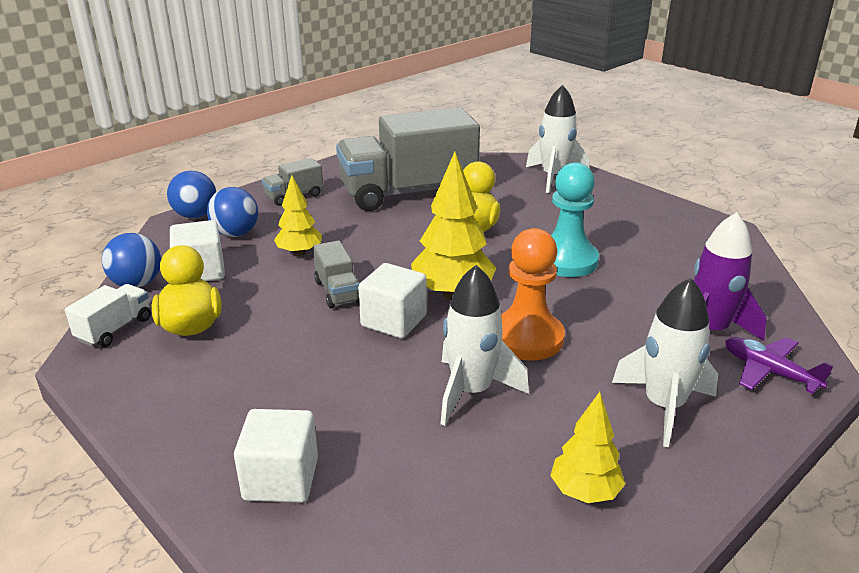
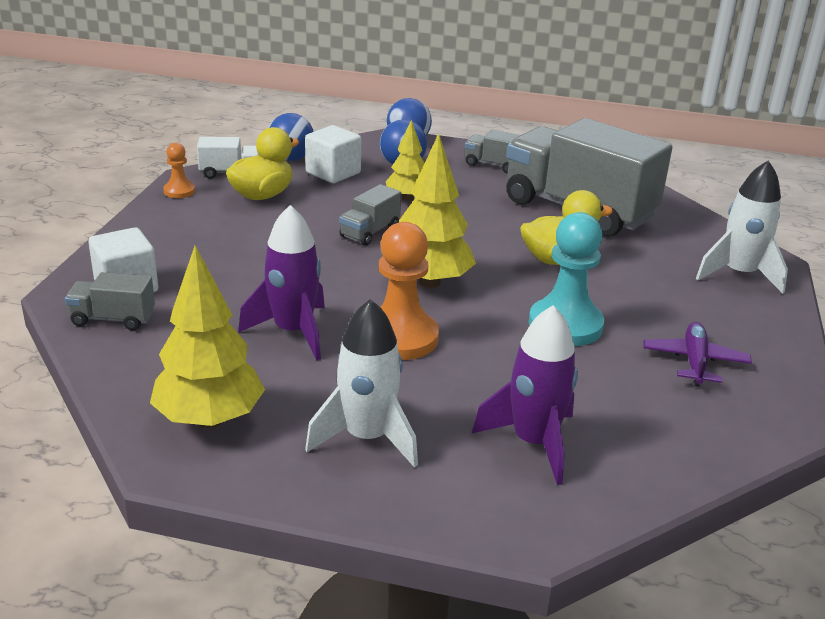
camera: 55 degrees right, 0 degrees up
white cube [358,263,427,338] -> none
white rocket [441,265,529,426] -> purple rocket [238,205,325,360]
yellow tree [550,392,625,503] -> yellow tree [150,245,265,428], size x1.63
purple plane [725,337,833,394] -> purple plane moved to [644,322,752,387]
none -> grey truck [65,272,155,330]
none -> orange pawn [163,143,195,198]

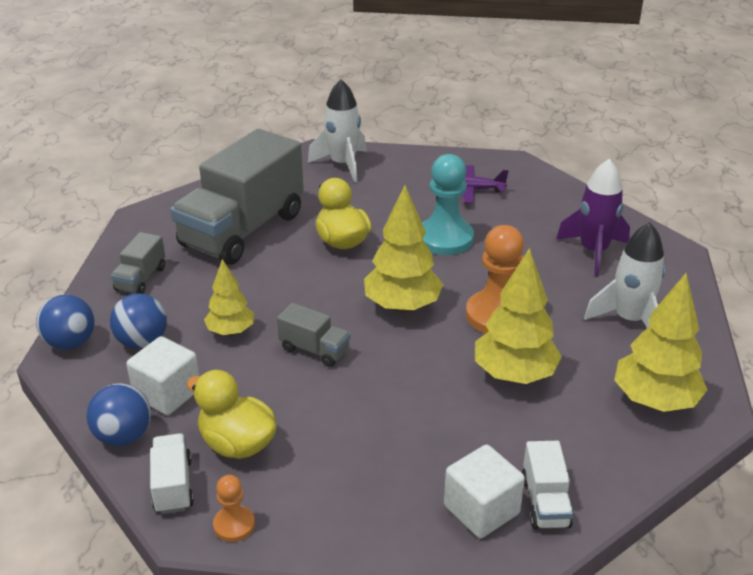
camera: 95 degrees left, 5 degrees up
grey truck [65,272,155,330] -> white truck [522,441,573,529]
purple rocket [238,205,325,360] -> yellow tree [475,248,562,384]

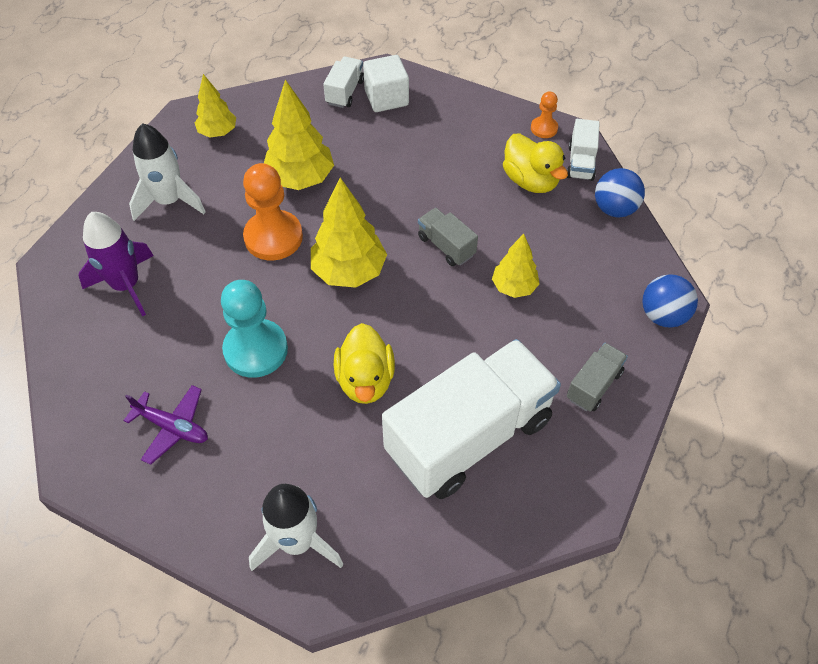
camera: 160 degrees left, 20 degrees up
blue ball [110,294,167,349] -> none
white cube [126,336,199,415] -> none
grey truck [170,129,304,265] -> white truck [382,339,561,499]
yellow tree [614,273,707,412] -> yellow tree [195,74,236,137], size x0.61

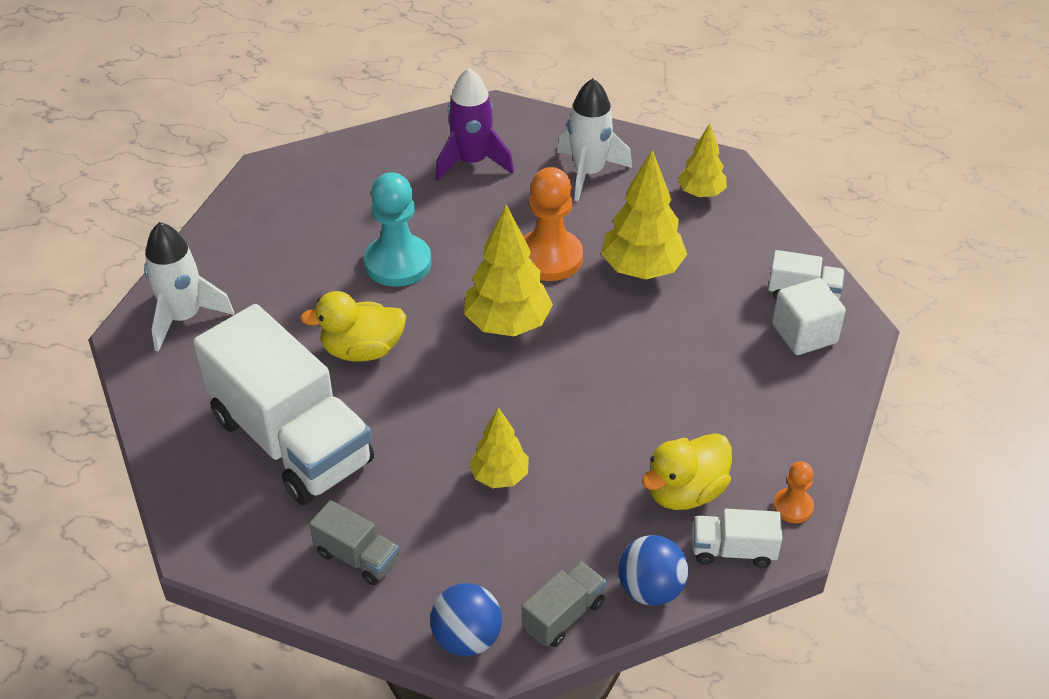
camera: 85 degrees right, 10 degrees down
purple plane [123,385,208,465] -> none
grey truck [418,208,478,266] -> grey truck moved to [522,561,606,647]

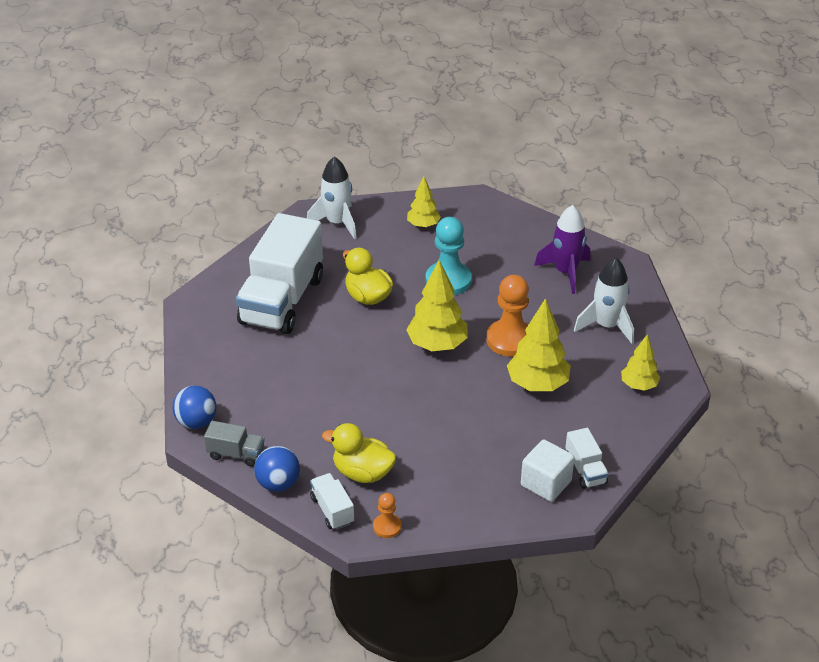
camera: 60 degrees right, 5 degrees down
grey truck [309,500,399,585] -> none
yellow tree [469,407,529,488] -> yellow tree moved to [407,176,441,228]

